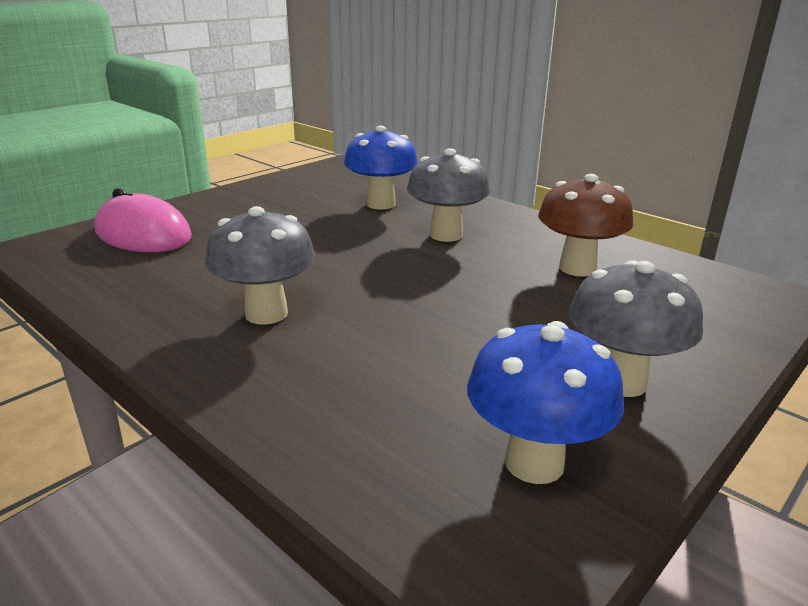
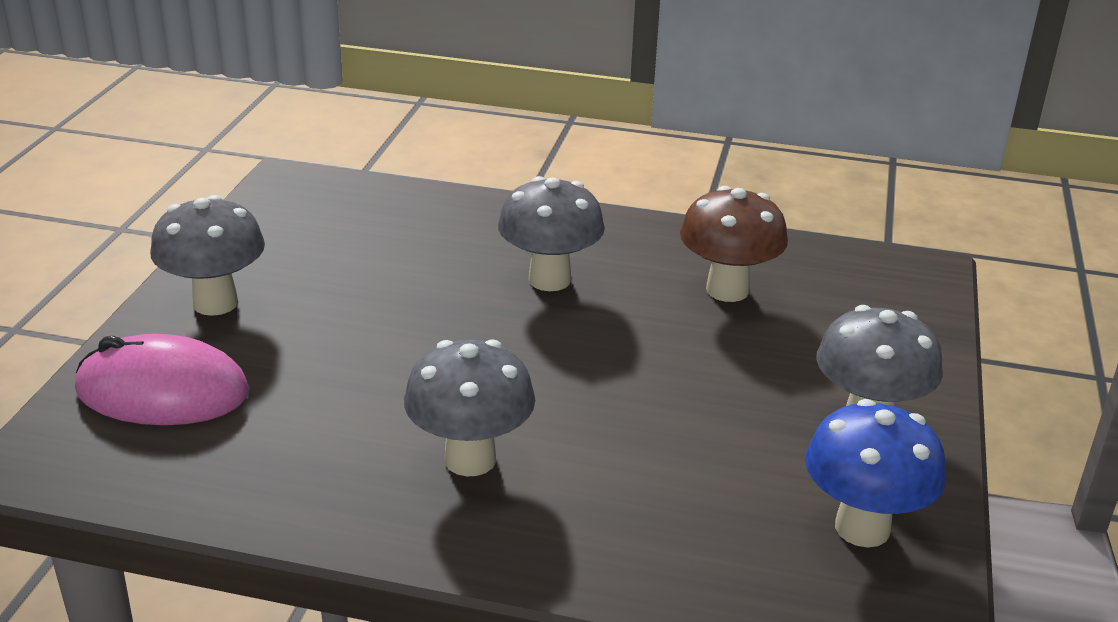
camera: 30 degrees left, 5 degrees up
blue mushroom [344,126,418,209] -> none
none -> grey mushroom [150,195,265,316]

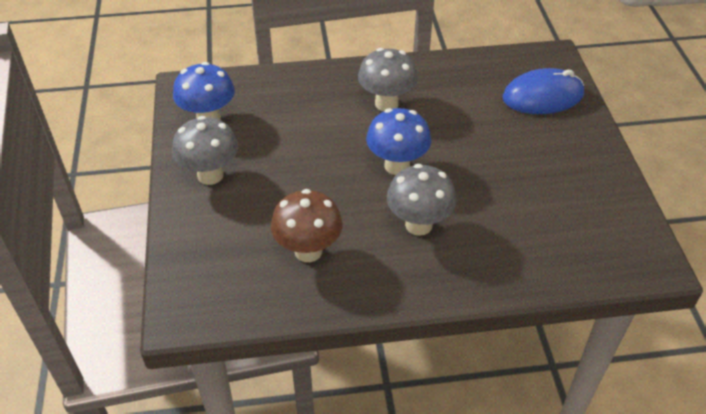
camera: 160 degrees right, 15 degrees up
pink mouse [75,334,249,425] -> blue mouse [502,68,584,114]
grey mushroom [150,195,265,316] -> none
none -> blue mushroom [366,108,431,175]

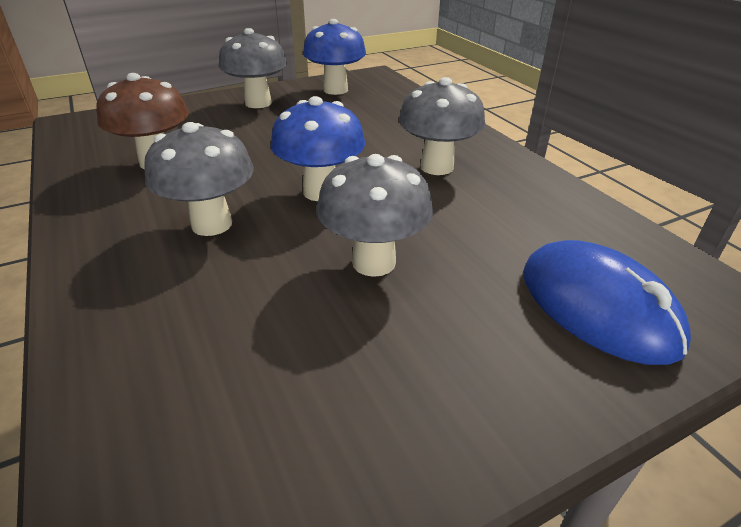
camera: 70 degrees right, 10 degrees down
none -> grey mushroom [317,154,433,277]

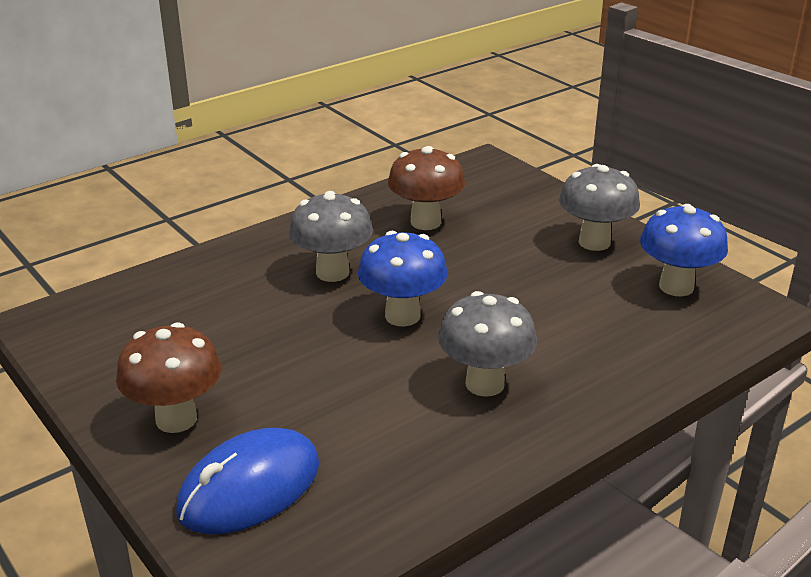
camera: 80 degrees right, 5 degrees down
grey mushroom [317,154,433,277] -> none
none -> brown mushroom [116,322,221,433]

